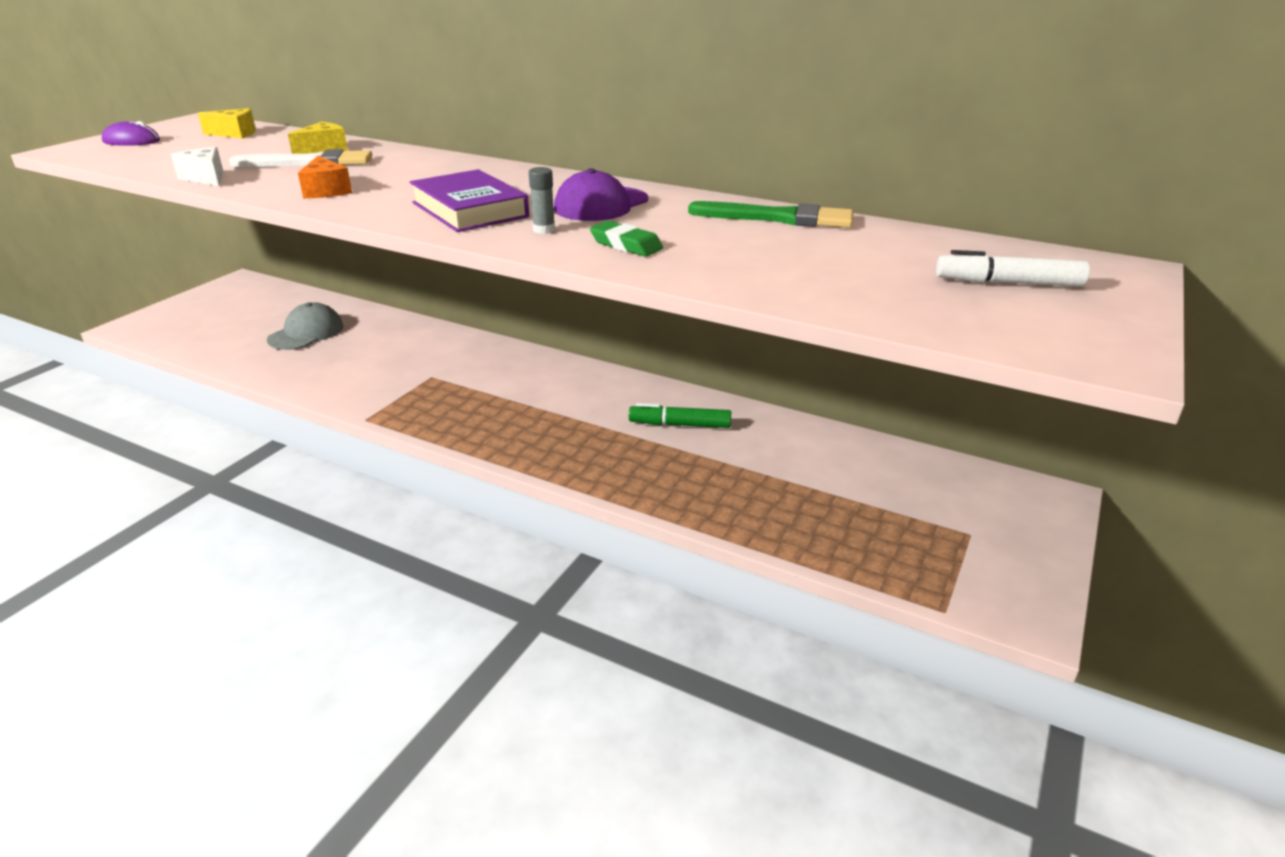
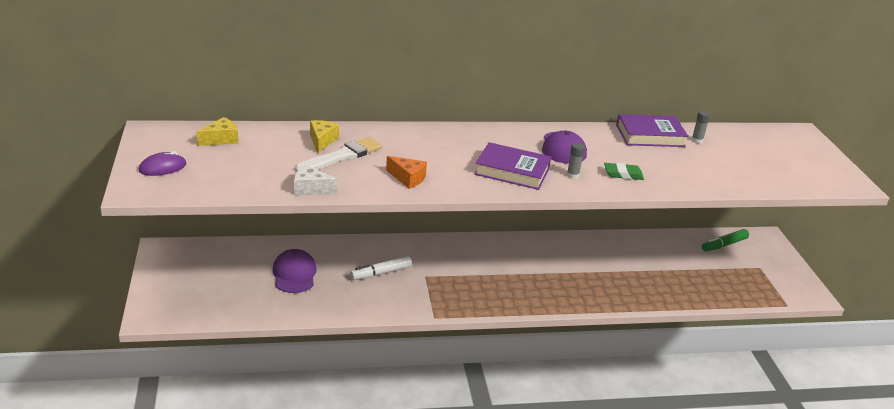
camera: 40 degrees left, 0 degrees up
grey cap [267,302,344,350] -> purple cap [272,249,317,293]
green marker [629,403,731,428] -> green marker moved to [702,229,749,251]
green brush [688,201,854,228] -> purple book [616,114,688,147]
white marker [936,250,1090,287] -> white marker moved to [350,256,412,280]
none -> grey glue stick [691,110,710,144]

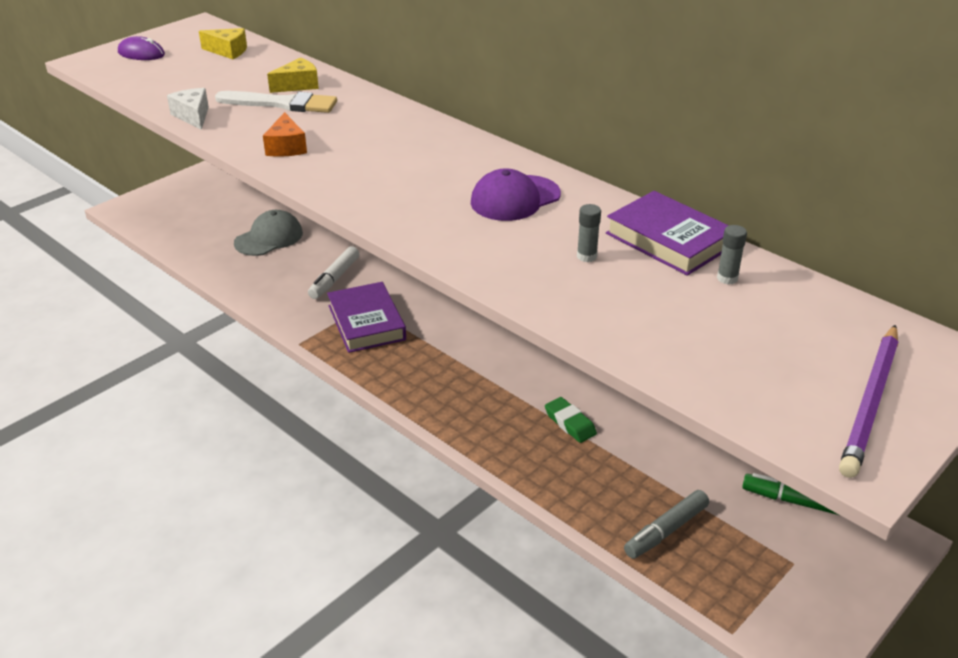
camera: 55 degrees right, 5 degrees up
purple cap [272,249,317,293] -> grey cap [234,210,303,256]
white marker [350,256,412,280] -> white marker turned 90 degrees counterclockwise [308,246,359,299]
purple book [474,142,551,190] -> purple book moved to [327,282,406,353]
grey glue stick [567,143,585,179] -> grey glue stick moved to [577,204,601,262]
green eraser [604,163,644,180] -> green eraser moved to [545,397,597,443]
none -> grey marker [624,490,709,559]
none -> purple pencil [839,325,899,478]

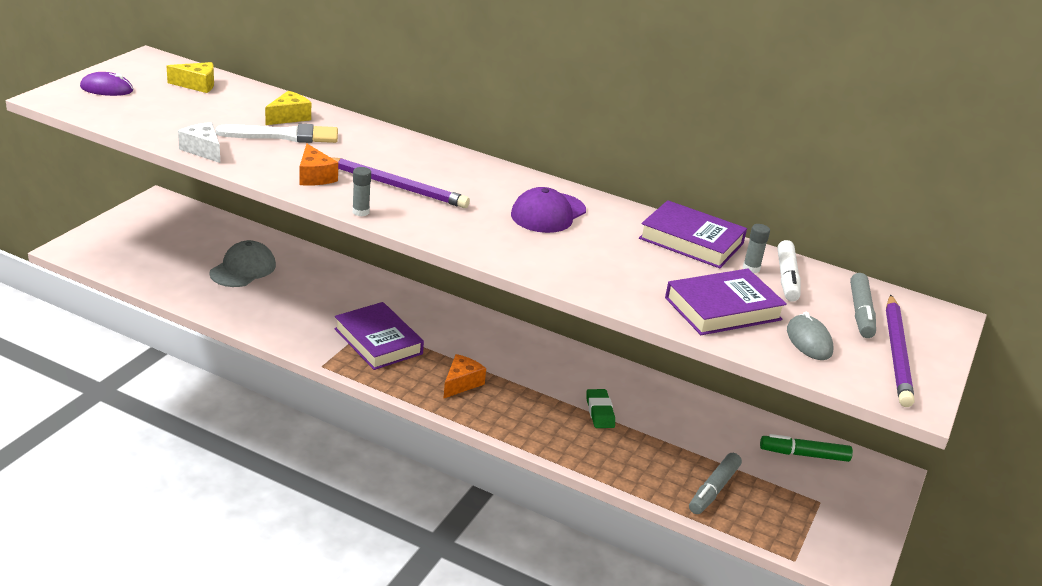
camera: 20 degrees left, 5 degrees down
white marker [308,246,359,299] -> white marker moved to [778,240,800,302]
green eraser [545,397,597,443] -> green eraser turned 45 degrees clockwise [587,389,615,428]
grey glue stick [577,204,601,262] -> grey glue stick moved to [352,167,371,216]
none -> purple pencil [330,157,470,208]
none -> orange cheese [443,354,486,399]
none -> purple book [665,269,787,335]
none -> grey mouse [787,312,833,360]
none -> grey marker [850,273,876,338]

